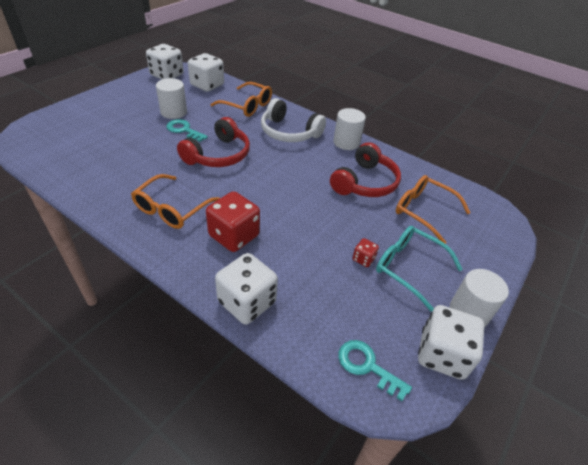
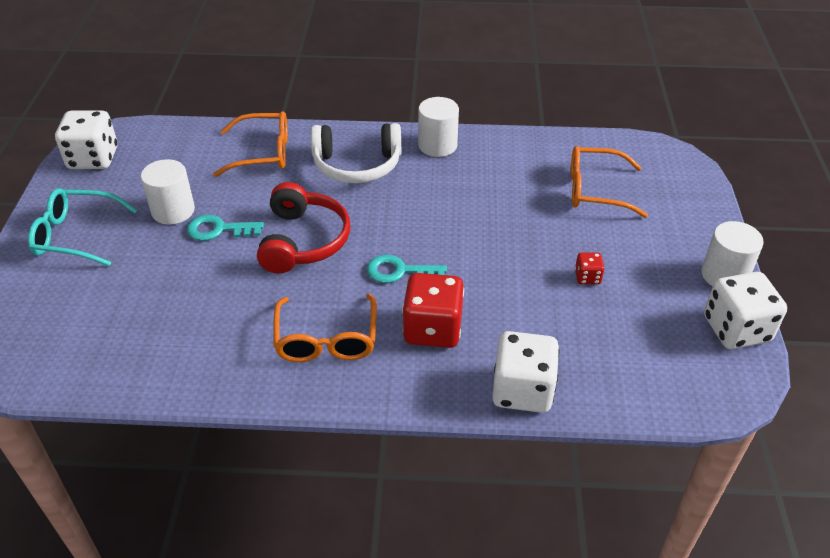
camera: 30 degrees left, 0 degrees up
white dice [188,53,224,92] -> none
red headphones [330,142,401,197] -> none
turquoise key [338,340,412,401] -> turquoise key moved to [367,255,447,283]
turquoise glasses [376,226,463,312] -> turquoise glasses moved to [28,188,137,266]

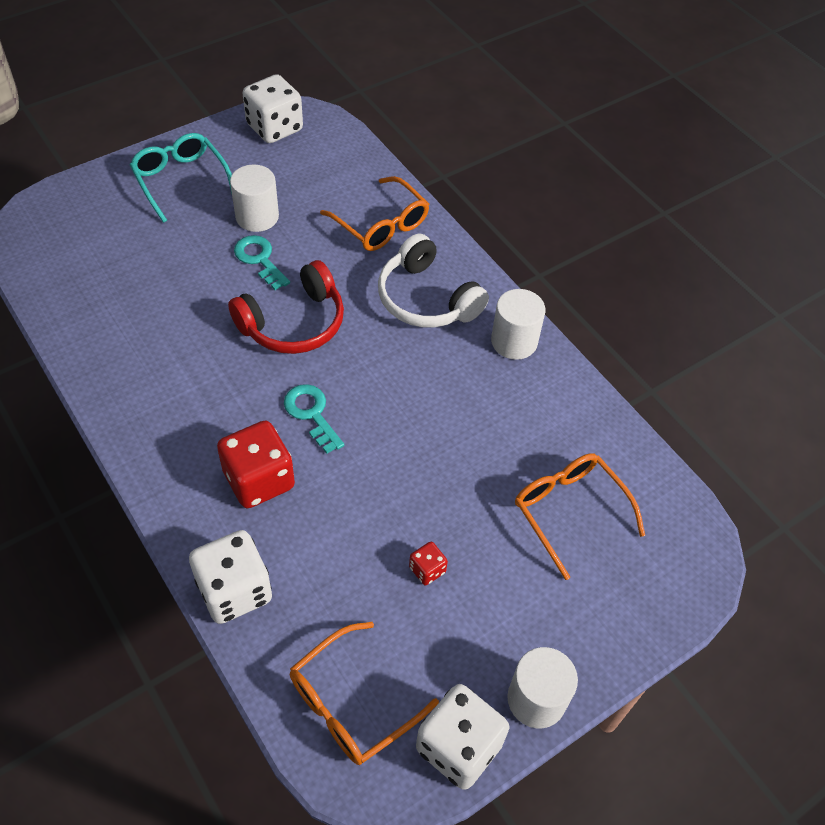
camera: 50 degrees right, 10 degrees up
orange glasses [274,294,377,362] -> orange glasses moved to [290,622,439,765]

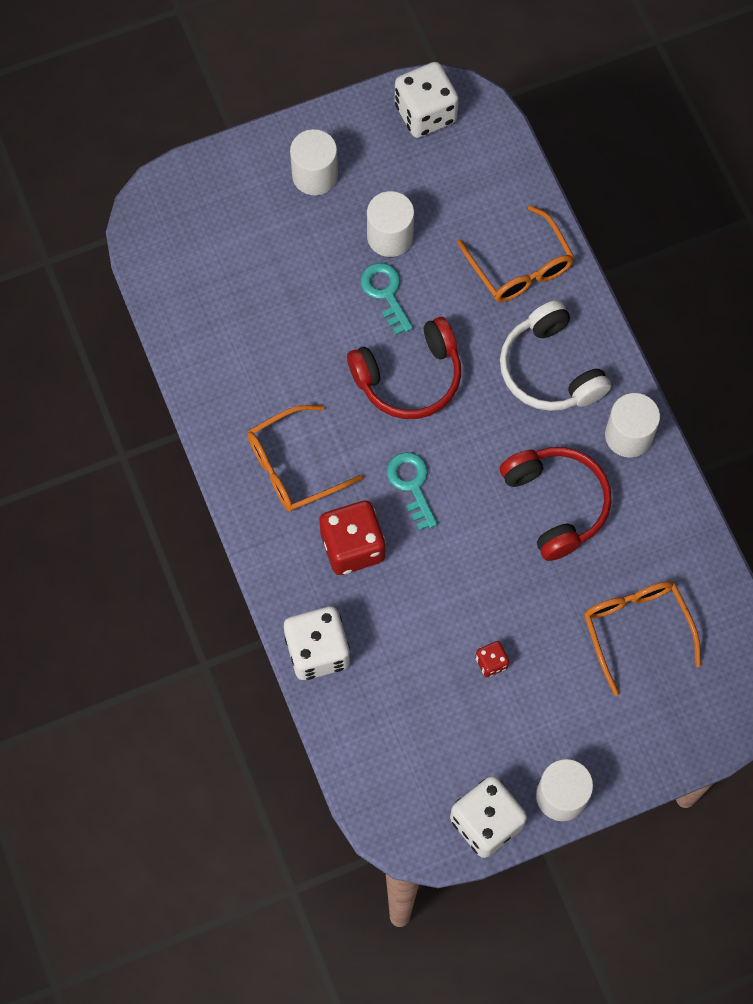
camera: 15 degrees right, 15 degrees up
turquoise glasses [130,133,232,223] -> white cylinder [290,129,338,195]
orange glasses [290,622,439,765] -> orange glasses moved to [247,405,363,512]
none -> red headphones [500,447,612,561]

